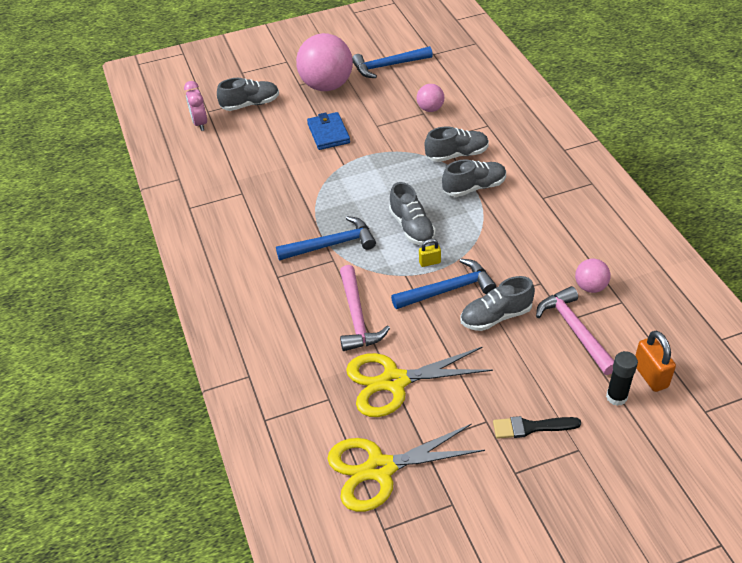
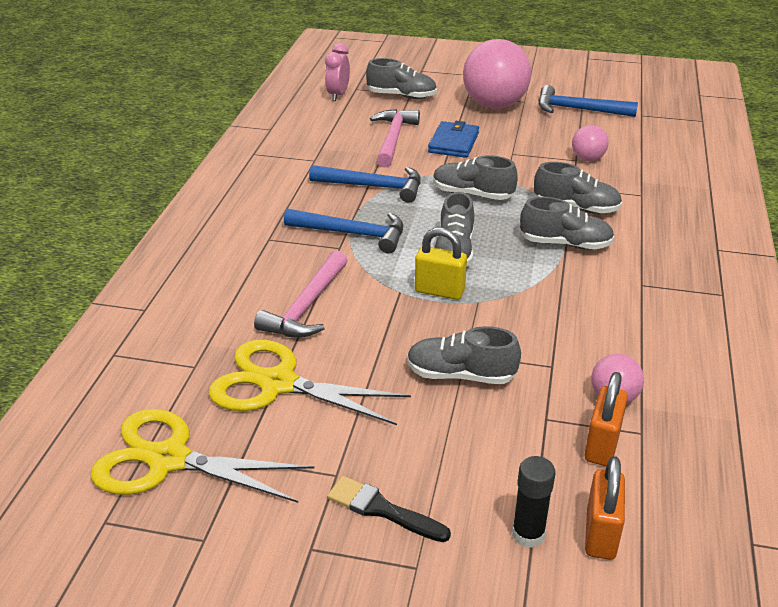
camera: 30 degrees right, 10 degrees down
blue hammer [391,259,496,309] -> blue hammer moved to [309,165,421,203]
yellow padlock [419,239,441,267] -> yellow padlock [415,228,467,300], size x1.72
pink hammer [536,286,614,375] -> pink hammer moved to [370,109,420,168]
none -> grey shoe [433,155,518,200]
none -> orange padlock [584,372,628,466]

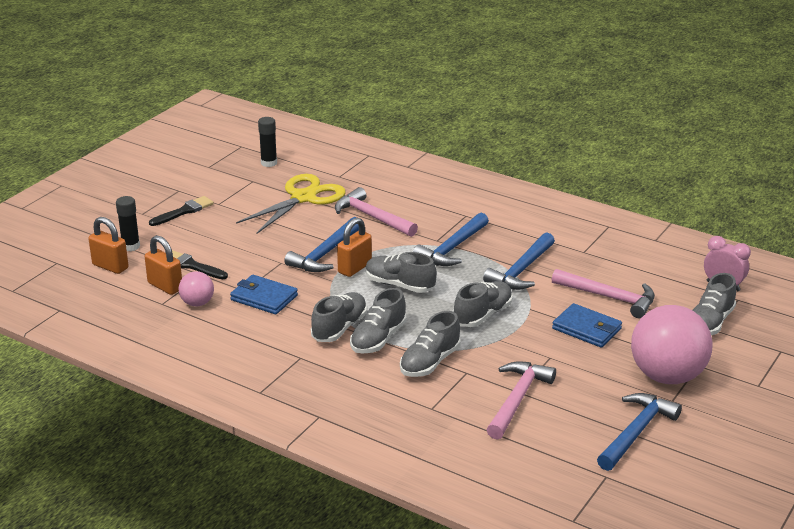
camera: 110 degrees right, 5 degrees down
yellow scissors [91,409,314,503] -> black glue stick [258,117,277,167]
grey shoe [407,326,521,384] -> grey shoe moved to [311,292,367,342]
yellow padlock [415,228,467,300] -> orange padlock [337,218,372,277]
pink ball [572,125,608,161] -> pink hammer [487,361,556,440]
none -> black brush [172,250,228,279]
none -> blue wallet [230,275,298,314]
none -> blue hammer [284,217,359,272]

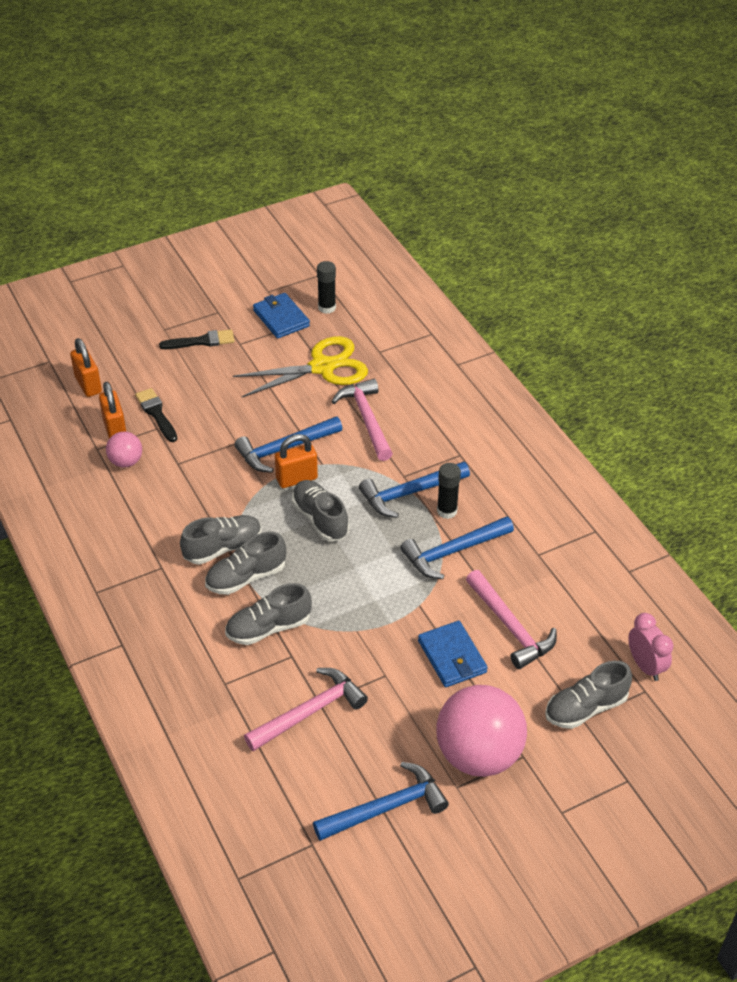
camera: 30 degrees right, 15 degrees up
black glue stick [116,196,140,251] -> black glue stick moved to [437,463,461,519]
blue wallet [230,275,298,314] -> blue wallet moved to [253,293,310,339]
grey shoe [454,281,513,327] -> none

